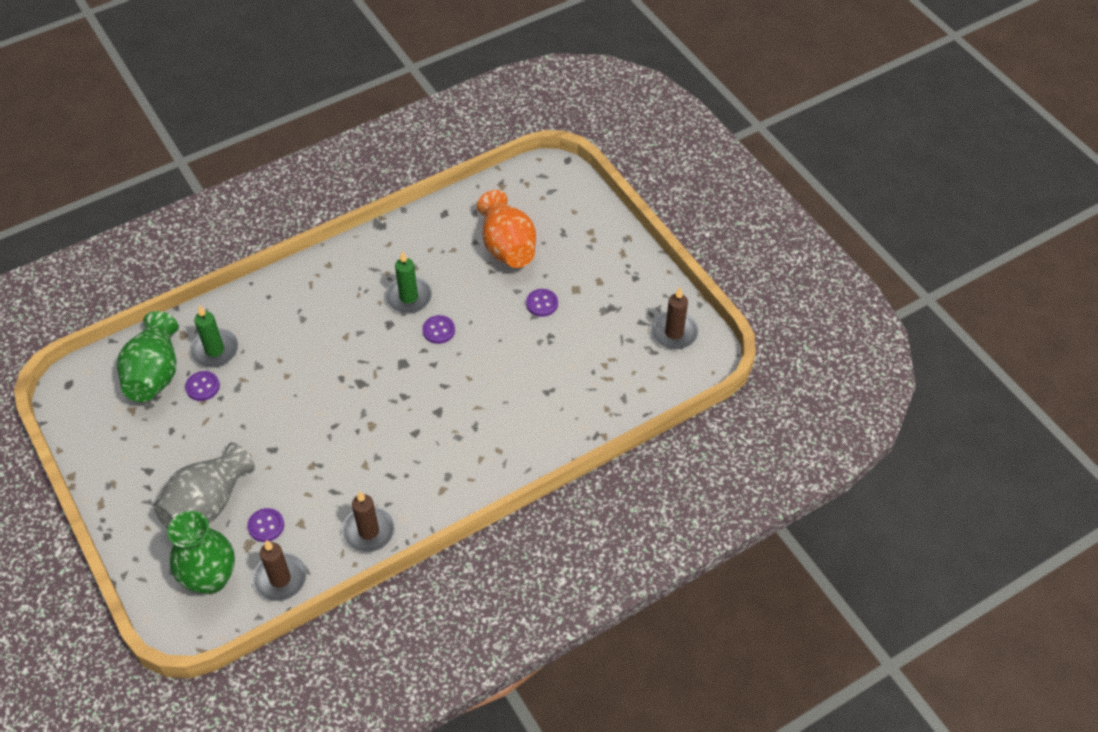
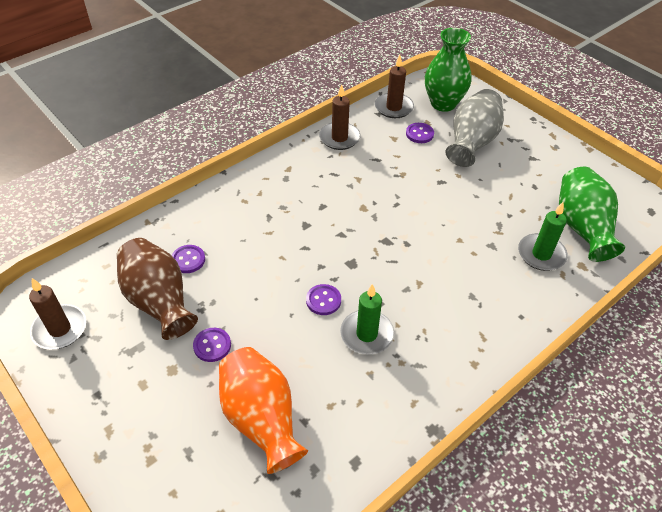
camera: 170 degrees right, 5 degrees down
purple button [185,371,220,401] -> purple button moved to [171,245,205,273]
none -> brown vase [117,238,198,340]

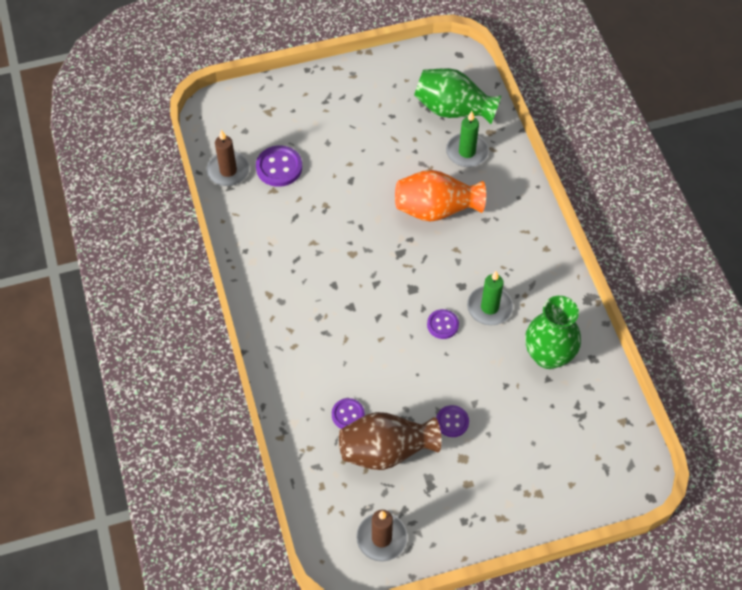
camera: 65 degrees left, 10 degrees up
orange vase [219,347,308,474] -> orange vase moved to [395,170,486,222]
brown candle [319,84,361,150] -> none
purple button [406,123,434,143] -> purple button [256,146,302,187], size x1.58
green vase [425,28,471,112] -> green vase moved to [525,296,581,369]
grey vase [445,89,504,167] -> none

